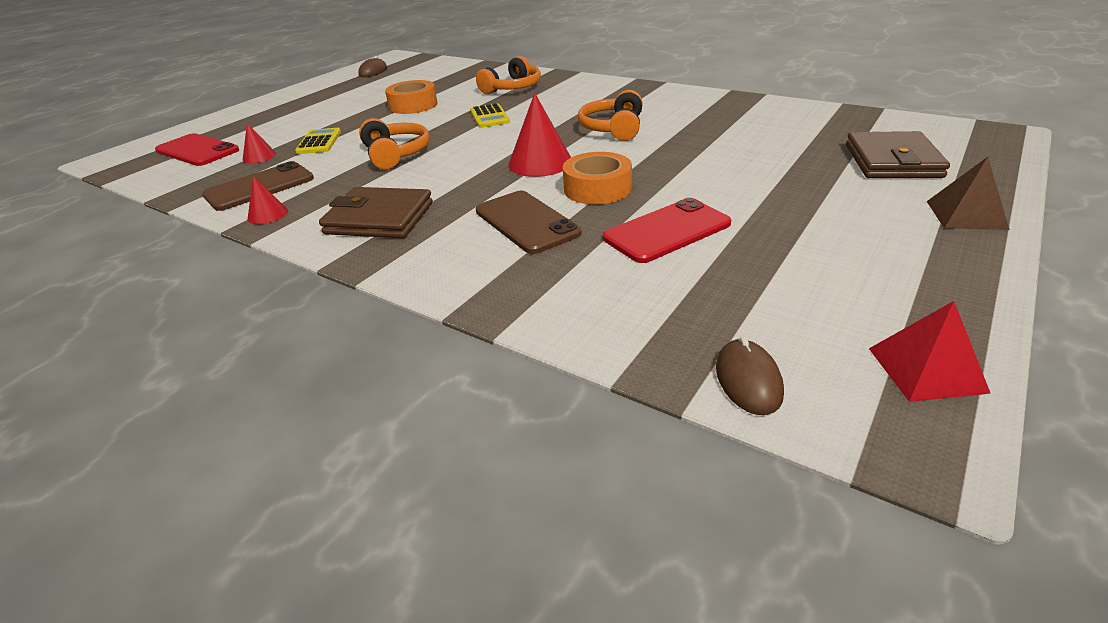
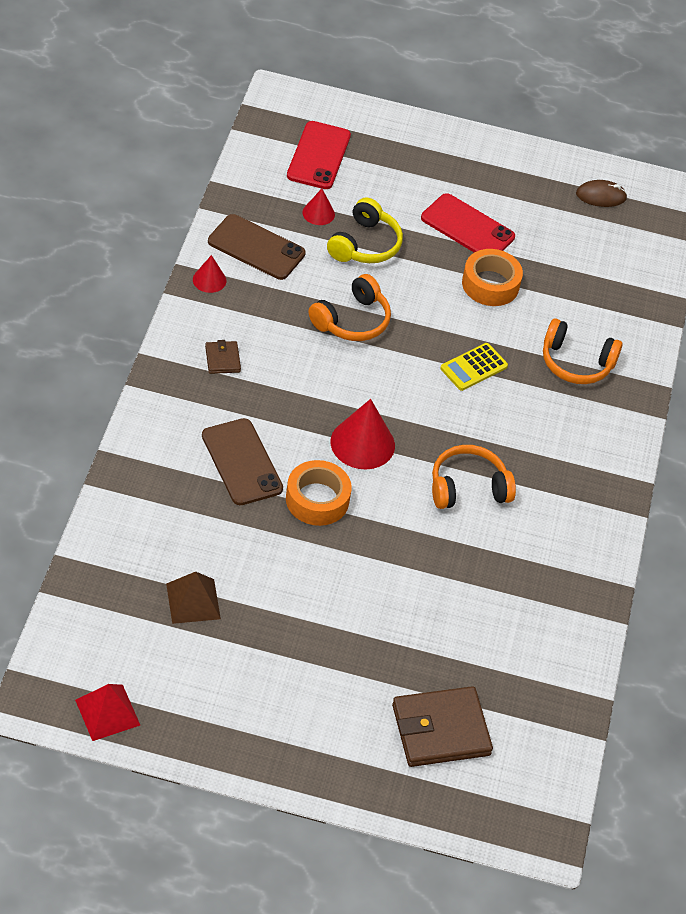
camera: 60 degrees right, 15 degrees up
yellow calculator [295,128,341,154] -> yellow headphones [327,198,403,263]
brown wallet [319,187,433,238] -> brown wallet [205,340,241,374], size x0.49
brown phone [476,191,582,254] -> brown phone turned 60 degrees counterclockwise [202,418,283,505]
red phone [603,198,731,263] -> red phone moved to [421,193,515,253]
brown mouse [716,336,784,415] -> none
brown pyramid [926,157,1010,230] -> brown pyramid moved to [166,572,221,624]

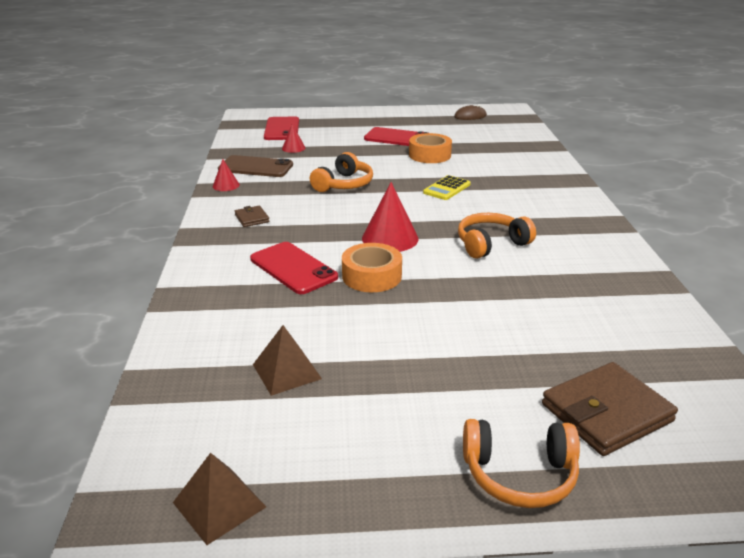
camera: 10 degrees left, 20 degrees down
red pyramid [75,684,140,741] -> brown pyramid [173,453,266,545]
brown phone [202,418,283,505] -> red phone [250,242,338,294]
yellow headphones [327,198,403,263] -> none
orange headphones [543,319,622,384] -> orange headphones moved to [463,419,580,508]

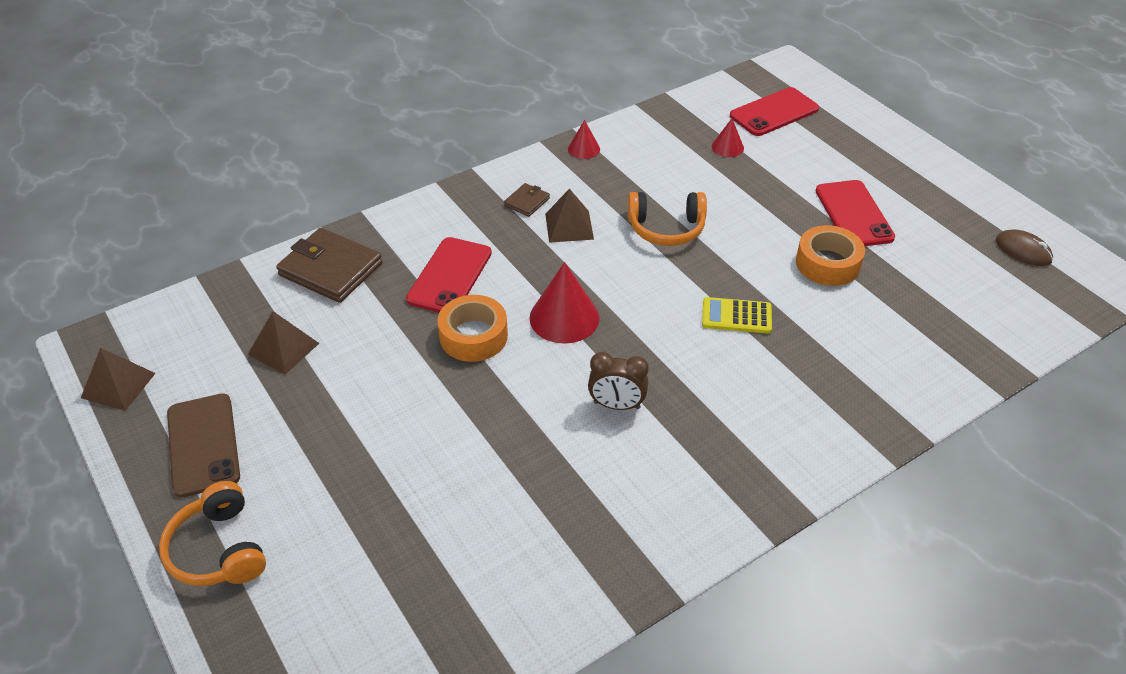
camera: 60 degrees right, 15 degrees up
brown phone [218,155,293,177] -> brown phone moved to [167,393,240,498]
orange headphones [458,213,536,259] -> brown clock [588,352,649,410]
brown wallet [542,362,678,456] -> brown wallet moved to [276,228,383,303]
none -> brown pyramid [545,189,594,243]

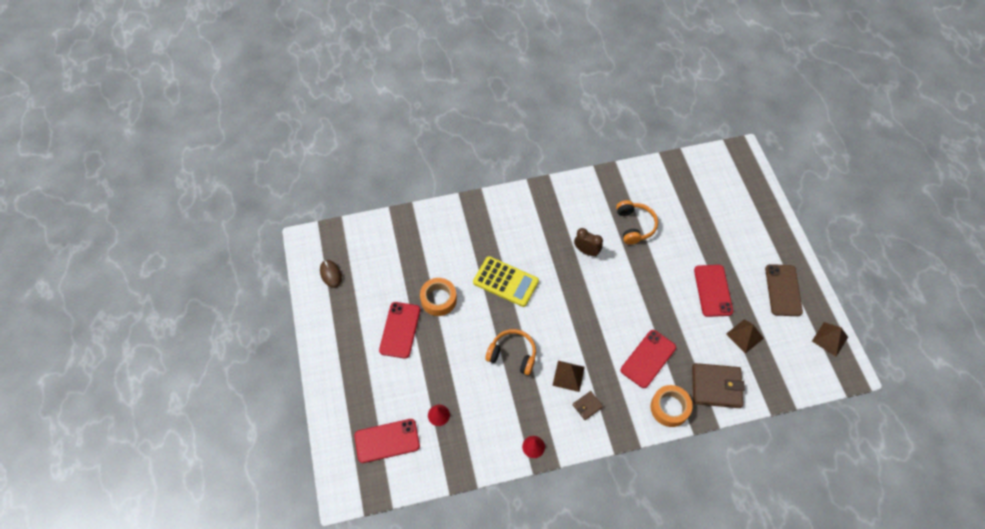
camera: 160 degrees left, 15 degrees up
orange headphones [159,481,266,586] -> orange headphones moved to [616,200,658,245]
brown wallet [276,228,383,303] -> brown wallet turned 45 degrees counterclockwise [692,363,745,408]
orange tape [437,295,508,362] -> orange tape moved to [651,385,692,427]
red cone [529,262,599,344] -> none
yellow calculator [702,297,772,334] -> yellow calculator [473,256,539,307], size x1.62
none -> red phone [694,265,733,317]

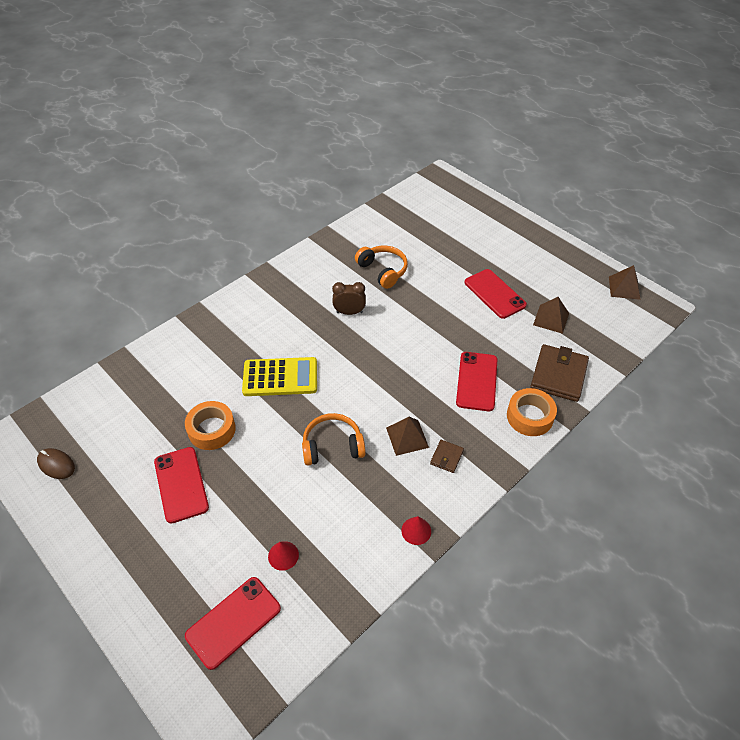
camera: 30 degrees left, 10 degrees down
brown wallet [692,363,745,408] -> brown wallet turned 45 degrees counterclockwise [530,344,589,402]
brown phone [765,264,803,316] -> none

